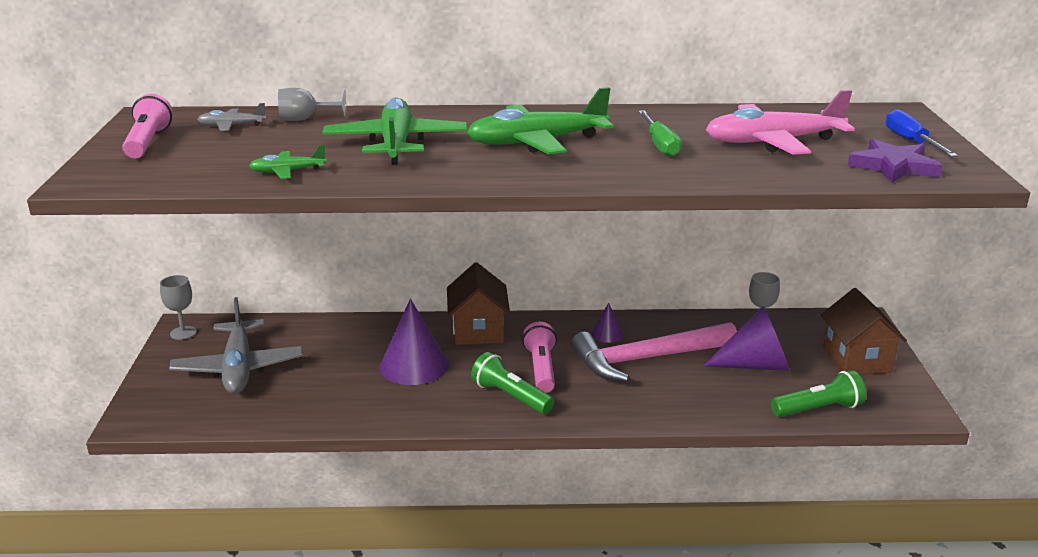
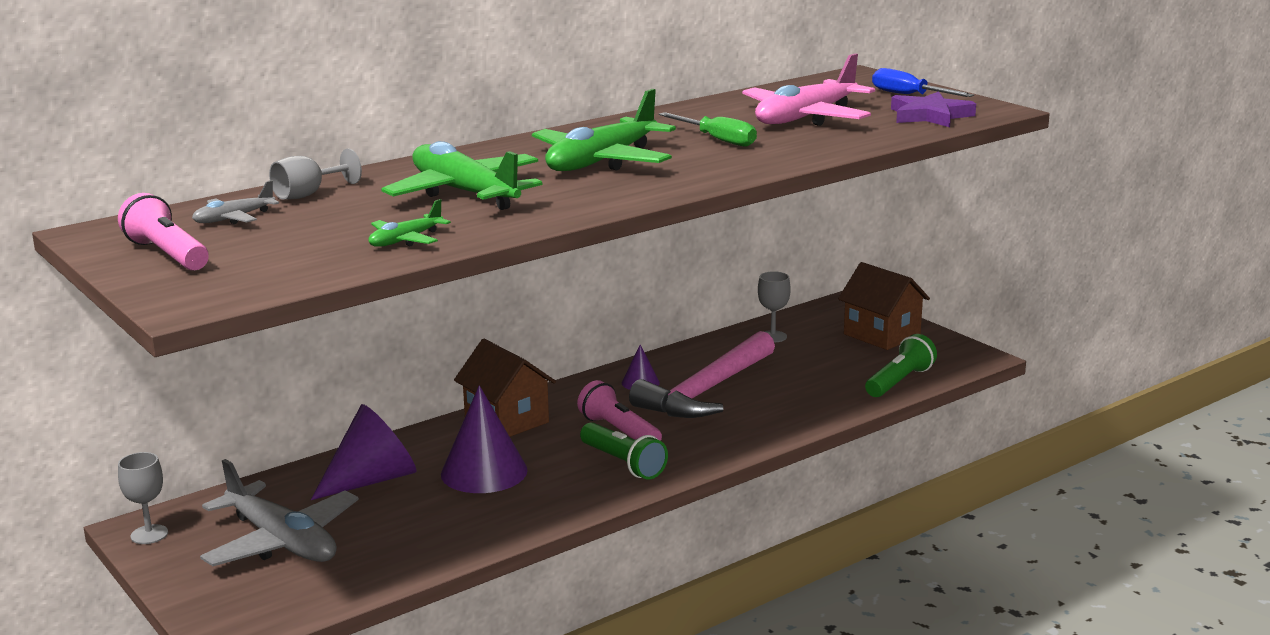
camera: 35 degrees left, 5 degrees down
green flashlight [471,352,554,414] -> green flashlight turned 135 degrees counterclockwise [580,422,668,480]
purple cone [703,306,790,371] -> purple cone moved to [311,404,416,500]

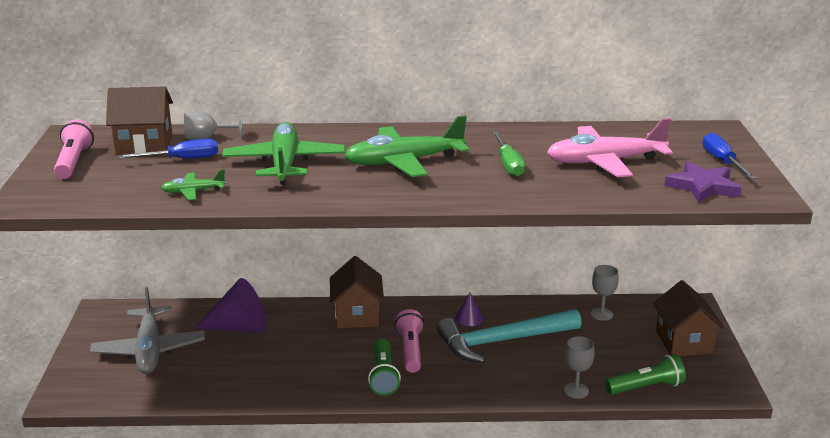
camera: 35 degrees right, 5 degrees up
grey goblet [118,452,168,544] -> grey goblet moved to [564,336,595,399]
grey plane [192,180,279,224] -> brown house [106,87,173,155]
purple cone [441,385,528,493] -> none
pink hammer [629,331,775,418] -> turquoise hammer [437,309,581,363]
none -> blue screwdriver [118,139,218,159]

